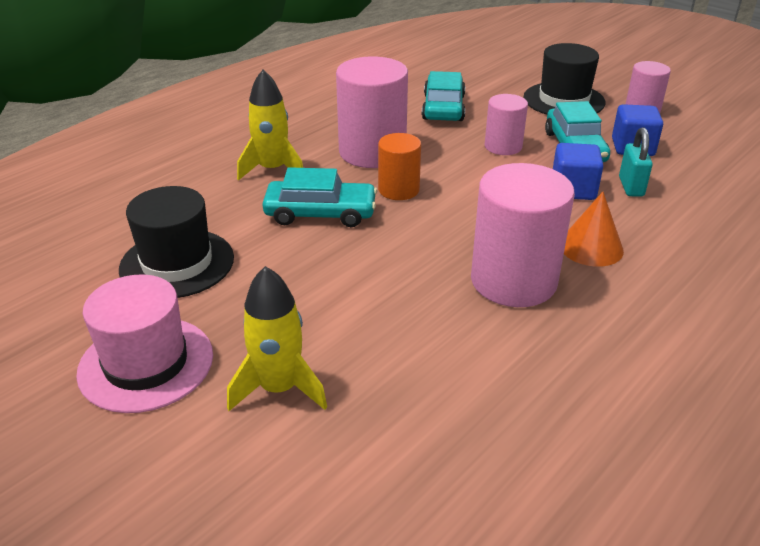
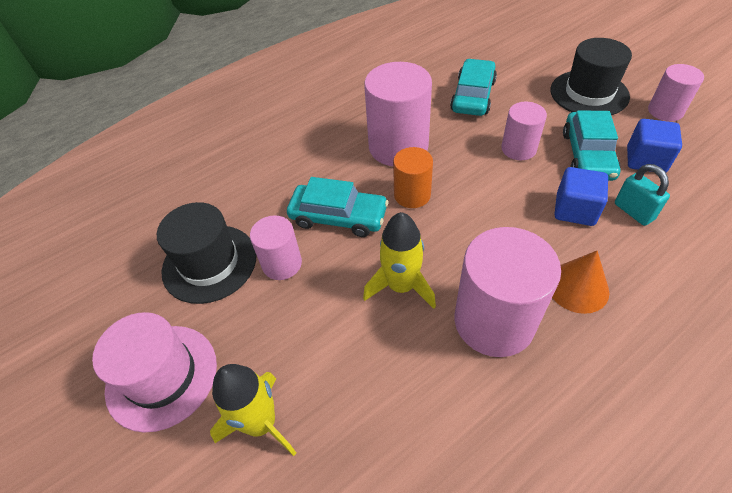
camera: 15 degrees right, 15 degrees up
yellow rocket [237,70,303,181] -> yellow rocket moved to [363,212,436,309]
turquoise padlock [619,127,653,197] -> turquoise padlock turned 45 degrees counterclockwise [615,164,670,226]
none -> pink cylinder [250,215,302,280]

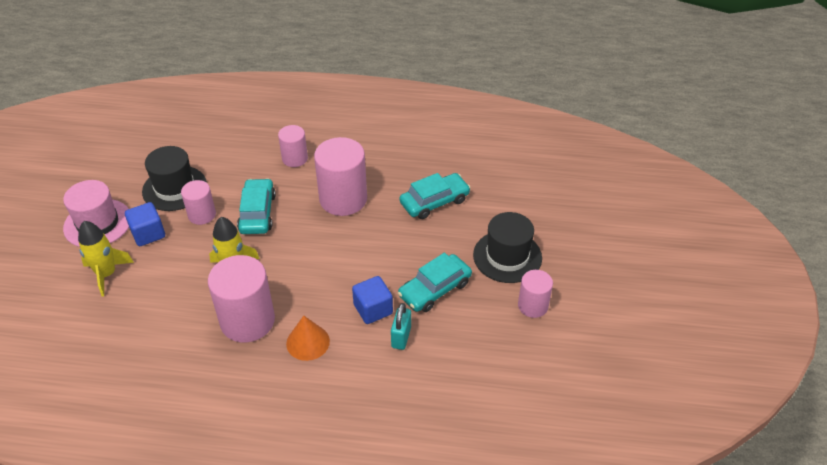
camera: 40 degrees right, 5 degrees down
turquoise car [287,177,389,237] -> turquoise car turned 150 degrees counterclockwise [237,178,276,234]
orange cylinder [393,147,433,208] -> none
pink cylinder [501,102,547,160] -> pink cylinder moved to [278,125,308,167]
blue cube [627,119,682,173] -> blue cube moved to [125,202,165,246]

